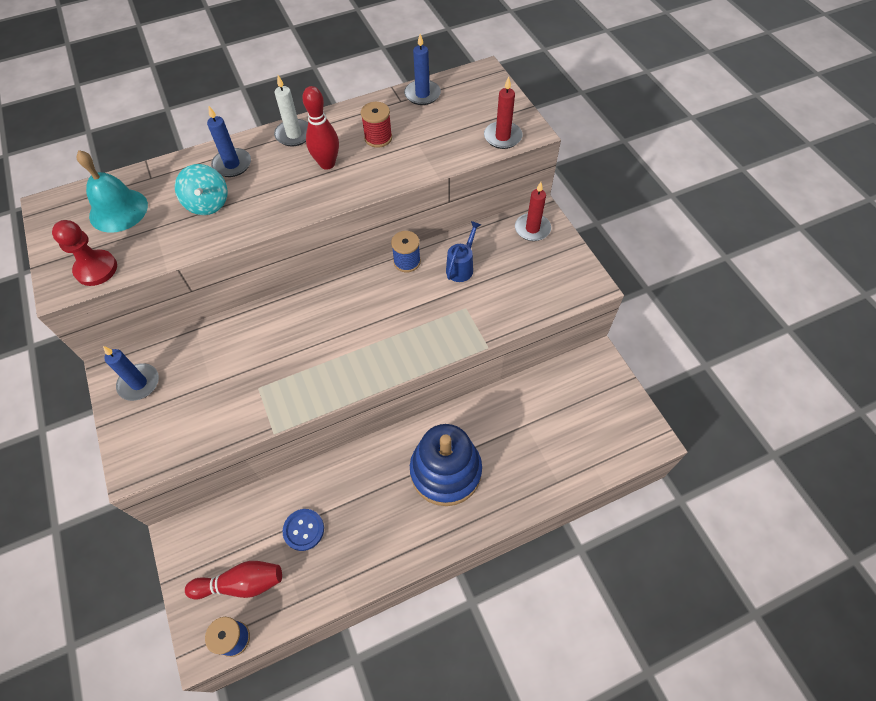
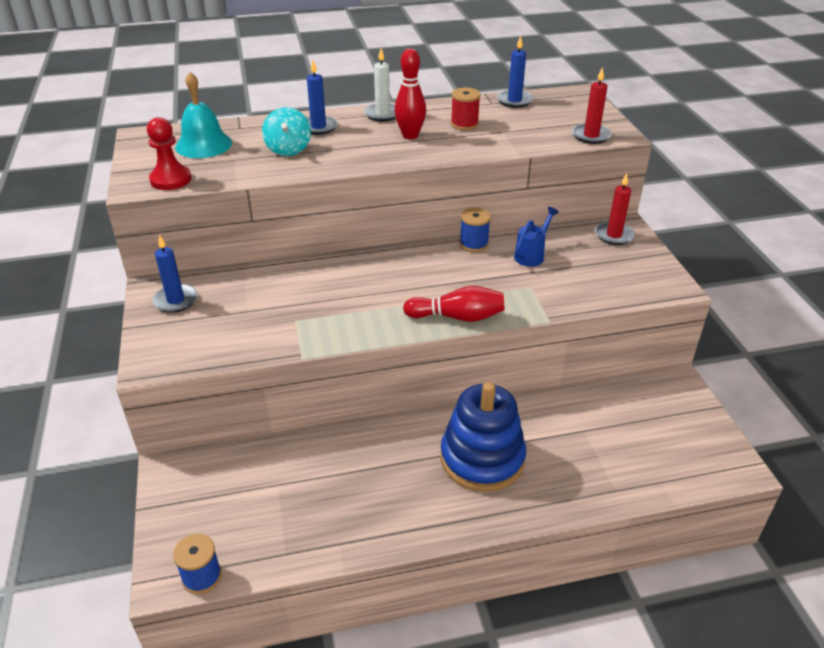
camera: 10 degrees right, 20 degrees down
red bowling pin [185,561,282,600] -> red bowling pin moved to [403,286,505,322]
blue button [283,509,324,551] -> none

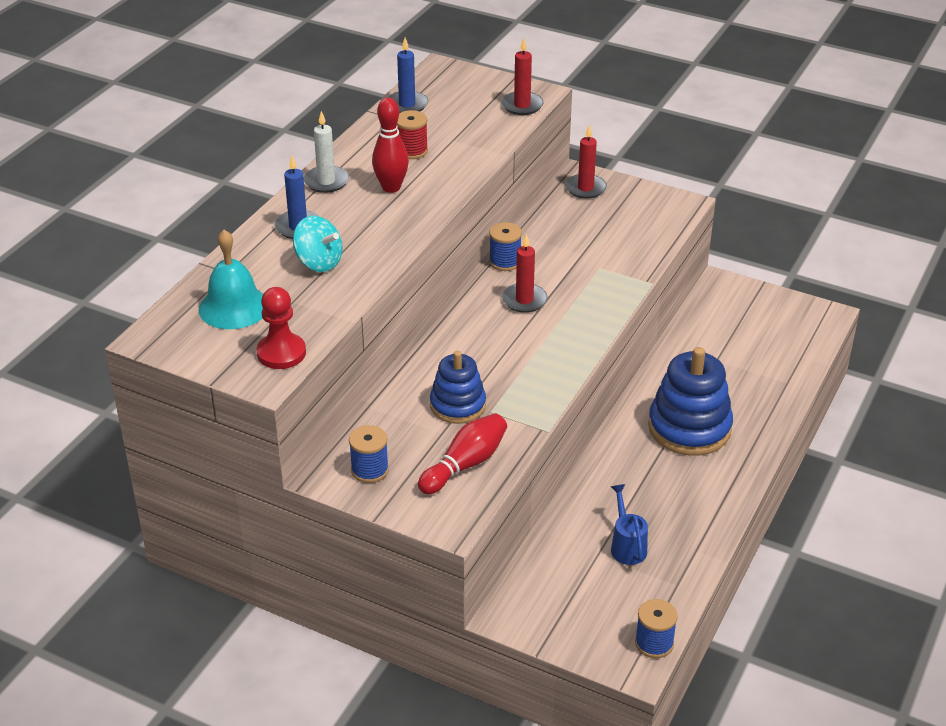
camera: 50 degrees left, 0 degrees up
blue candle [152,235,198,313] -> blue spool [349,425,389,483]
red bowling pin [403,286,505,322] -> red bowling pin moved to [418,413,507,495]
blue watering can [514,207,559,267] -> blue watering can moved to [611,484,648,565]
none -> blue stacking toy [430,351,486,424]
none -> red candle [502,234,548,313]

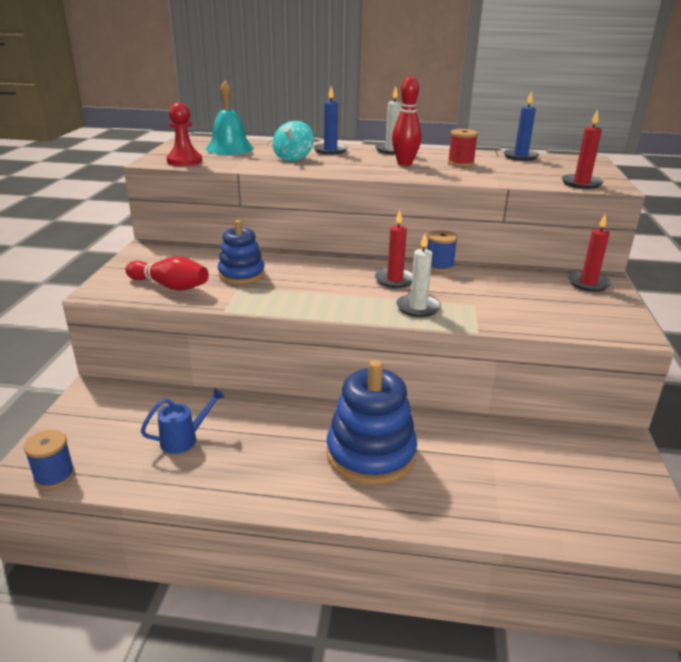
camera: 70 degrees right, 10 degrees down
blue spool [349,425,389,483] -> none
none -> white candle [396,233,441,317]

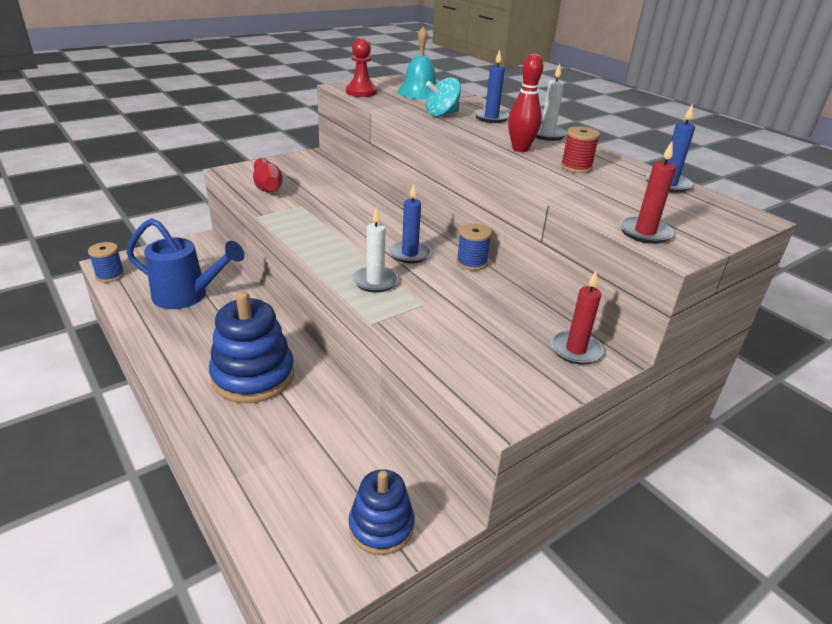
camera: 45 degrees right, 5 degrees up
blue watering can [141,388,225,454] -> blue watering can [127,218,244,309], size x1.87
blue stacking toy [218,220,265,284] -> blue stacking toy moved to [349,470,415,555]
red candle [375,210,412,288] -> blue candle [389,183,431,264]

